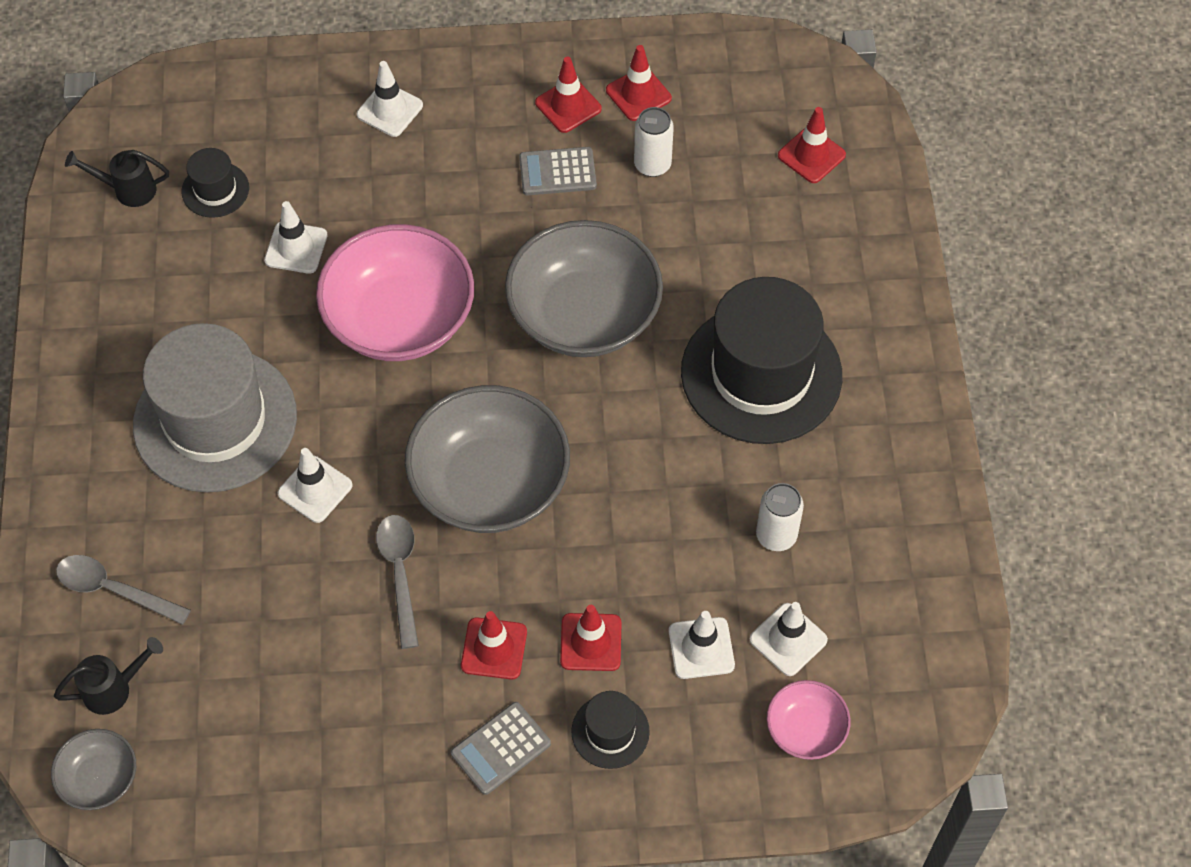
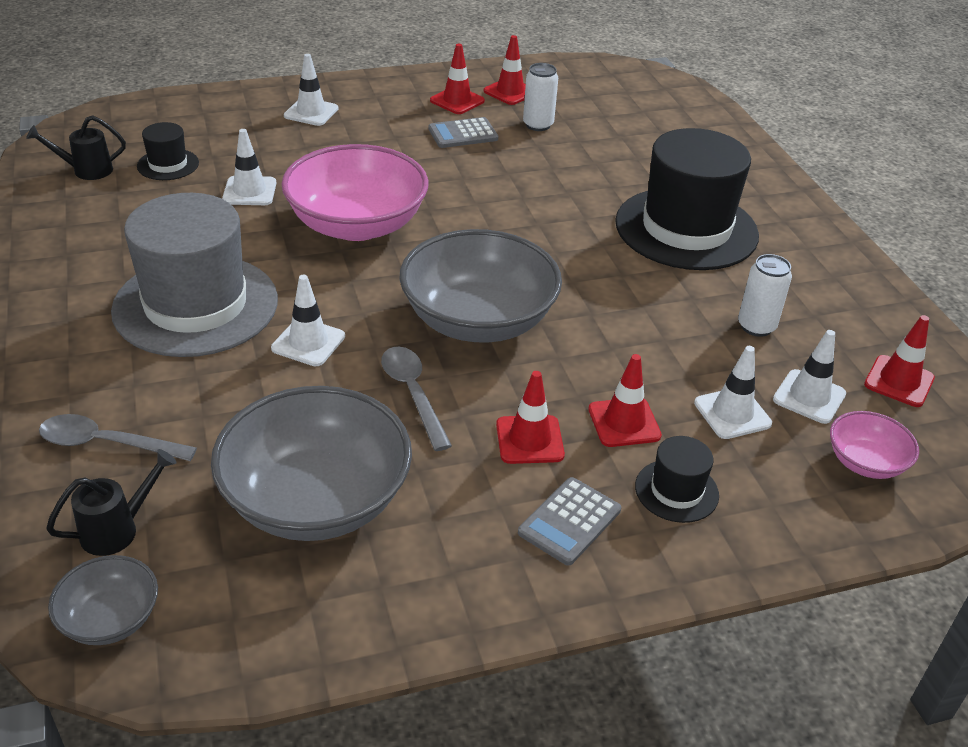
camera: 15 degrees left, 20 degrees down
grey bowl [505,220,663,357] -> grey bowl moved to [211,386,412,541]
red traffic cone [778,107,846,183] -> red traffic cone moved to [864,315,935,407]

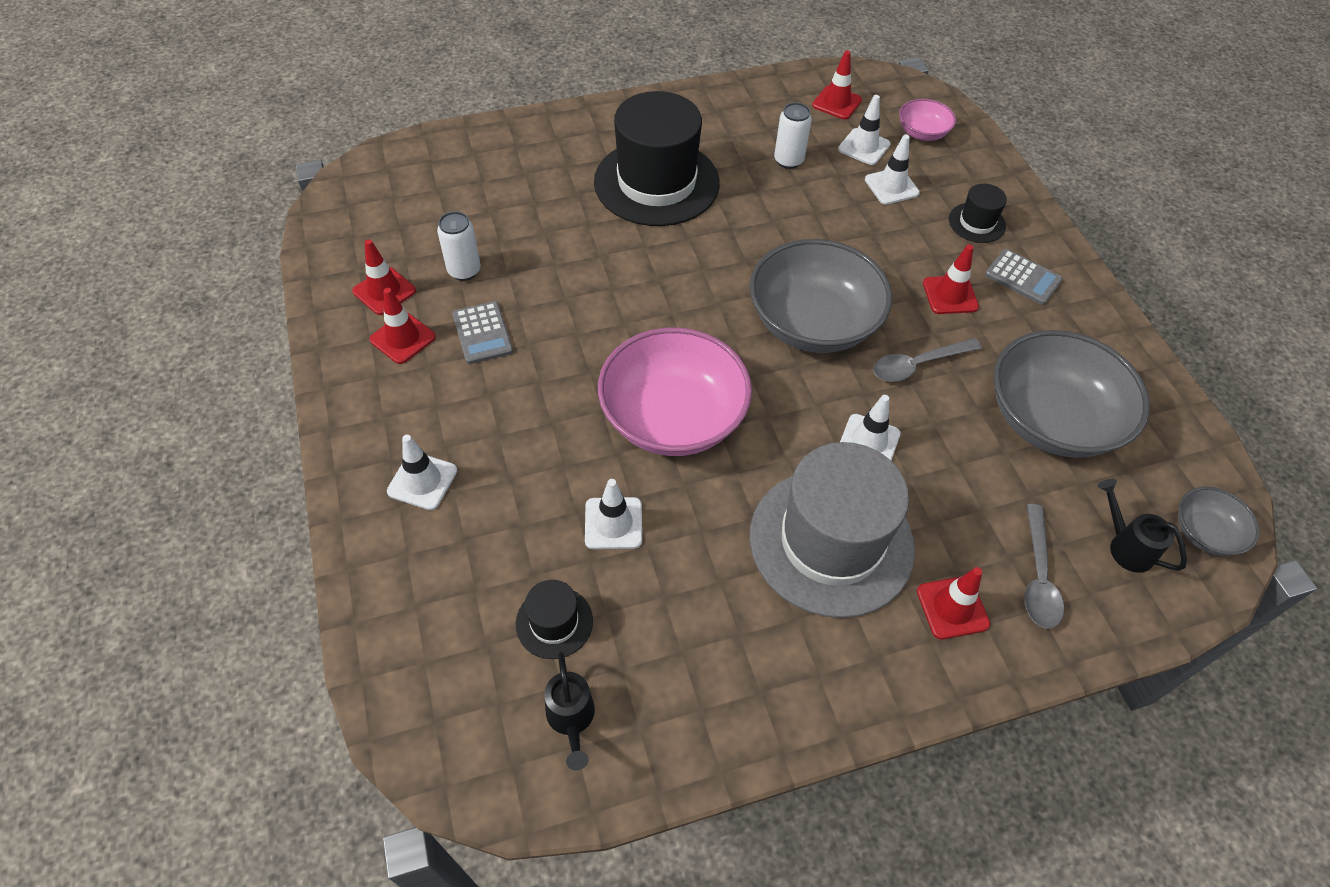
camera: 90 degrees left, 15 degrees up
red traffic cone [588,354,662,447] -> red traffic cone moved to [917,567,990,639]

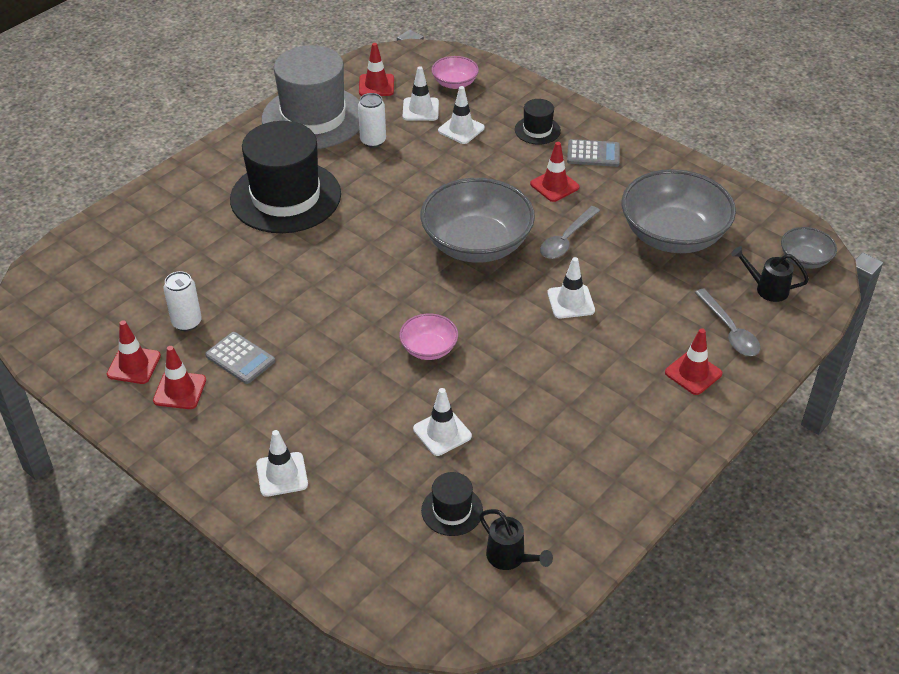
camera: 30 degrees left, 10 degrees down
pink bowl [598,327,752,456] -> pink bowl [399,314,458,360], size x0.48
grey hat [750,442,915,618] -> grey hat moved to [262,45,360,149]

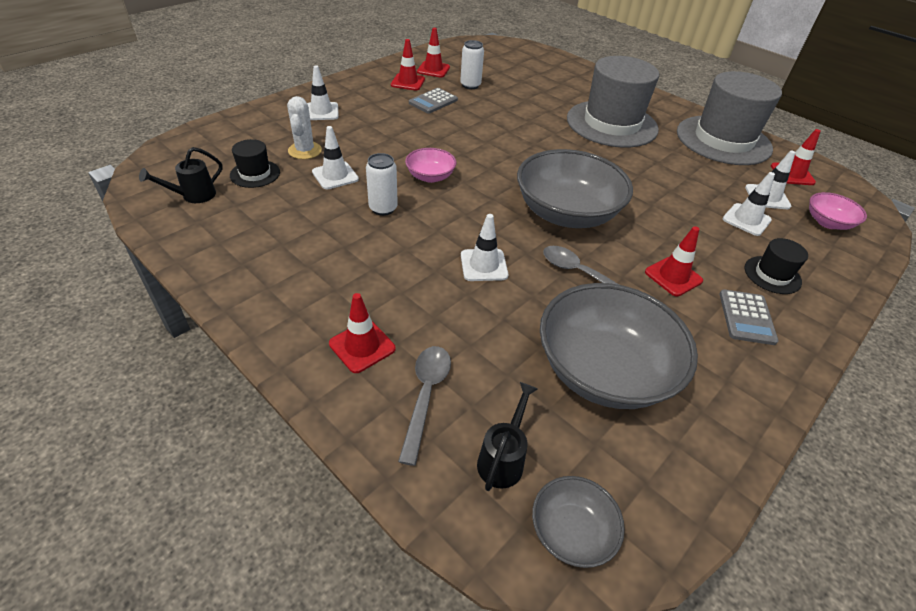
camera: 90 degrees right, 0 degrees up
black hat [230,121,341,233] -> grey hat [567,56,659,148]
white can [358,93,386,148] -> white can moved to [366,153,398,216]
grey spoon [695,289,761,356] -> grey spoon turned 120 degrees clockwise [398,346,451,466]
none -> white cactus [287,96,322,159]

